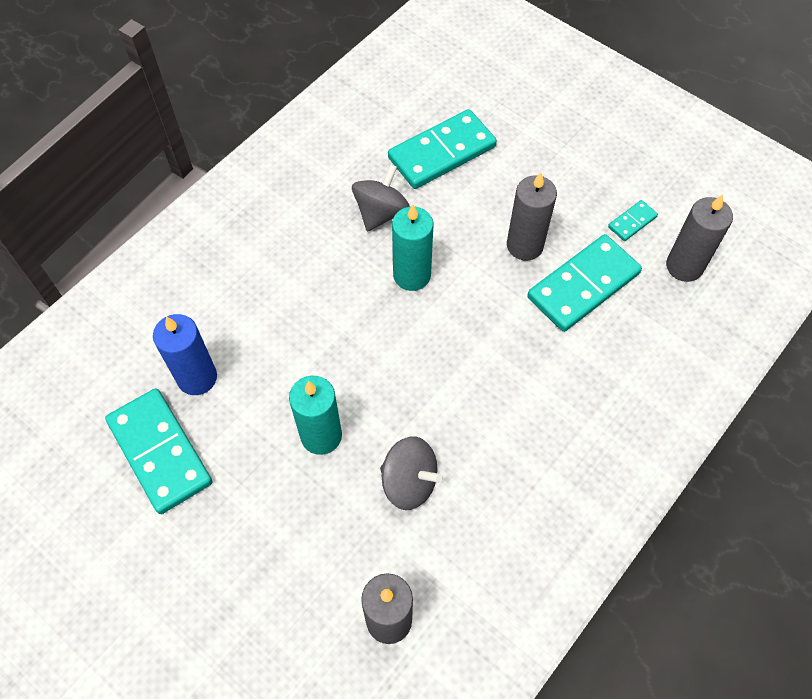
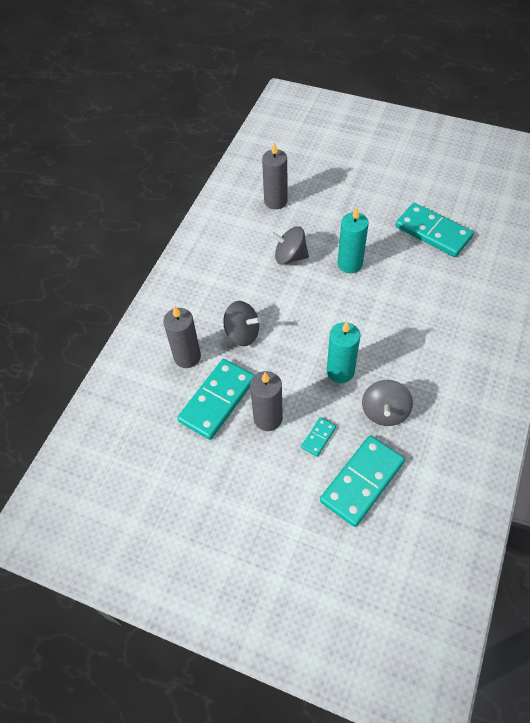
camera: 165 degrees right, 5 degrees down
blue candle [153,314,217,395] -> none
turquoise domino [608,200,658,241] -> turquoise domino moved to [301,417,336,457]
grey candle [666,194,733,282] -> grey candle moved to [163,306,201,368]
none -> grey spinning top [224,301,261,346]

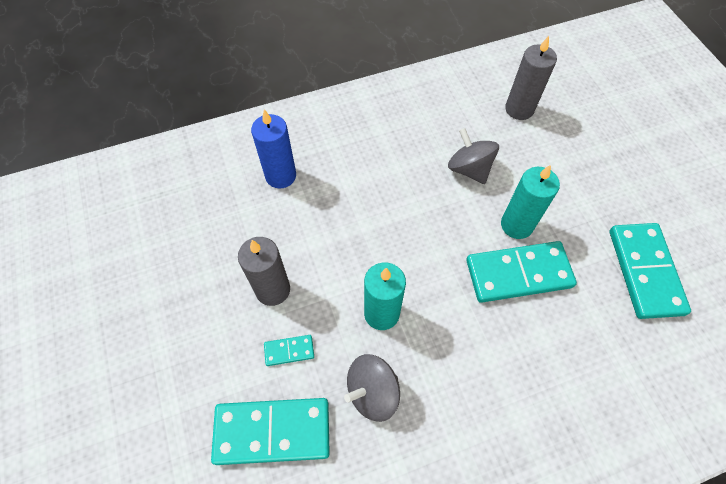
camera: 45 degrees right, 5 degrees up
grey candle [163,306,201,368] -> blue candle [251,109,296,189]
turquoise domino [177,359,255,440] -> turquoise domino moved to [466,241,577,303]
grey spinning top [224,301,261,346] -> none

